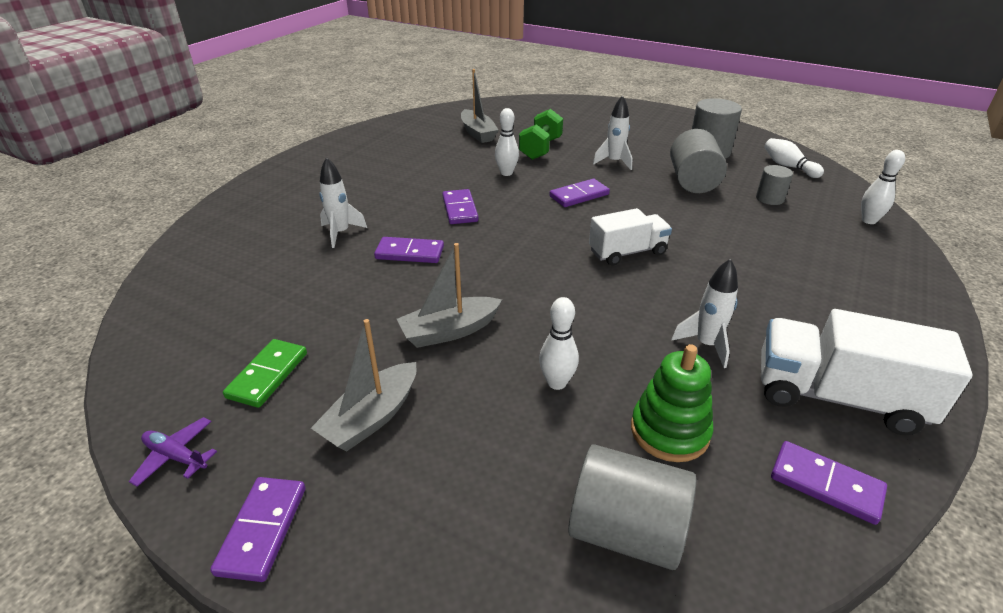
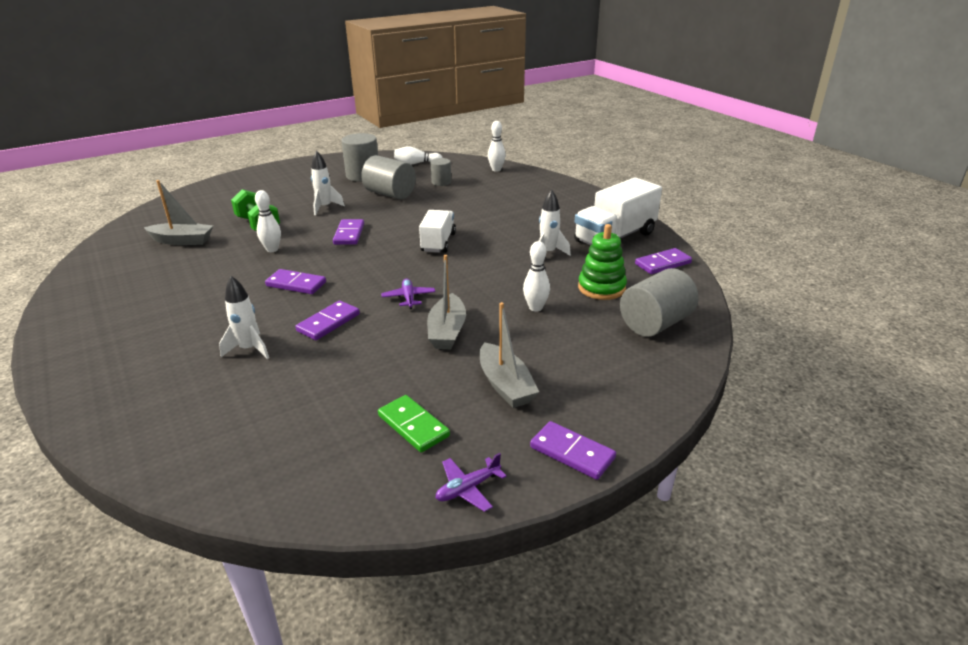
camera: 60 degrees left, 5 degrees down
none -> purple plane [381,279,435,309]

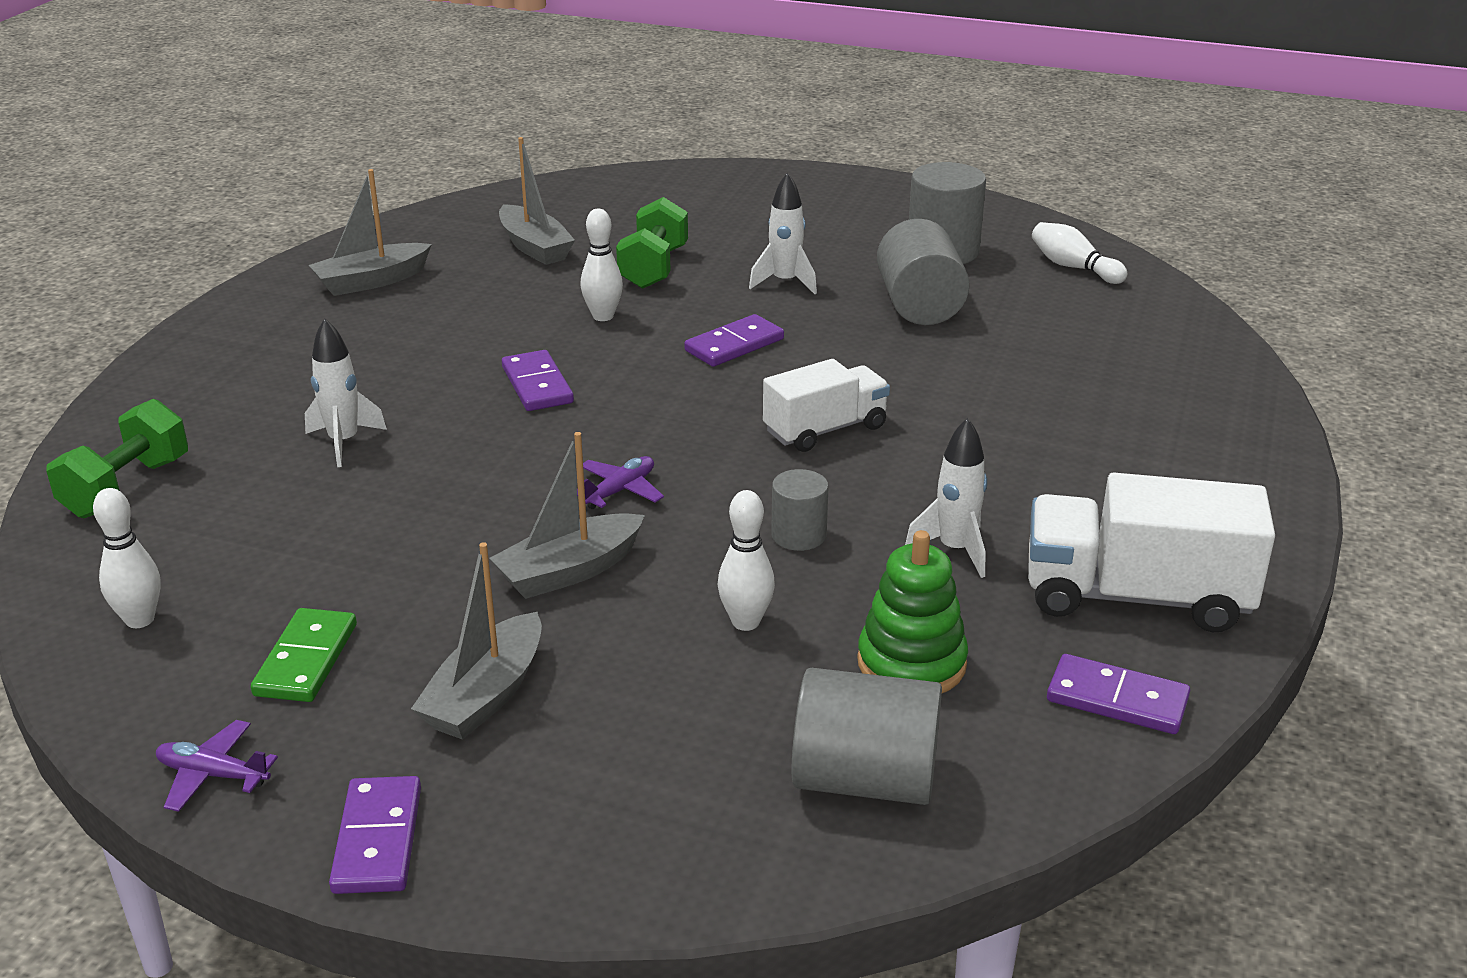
camera: 50 degrees right, 0 degrees up
purple domino [296,300,360,340] -> none
grey cylinder [431,158,451,186] -> grey cylinder moved to [771,469,829,551]
white bowling pin [488,121,506,172] -> white bowling pin moved to [93,488,161,628]
none -> green dumbbell [46,399,188,518]
none -> grey boat [309,169,432,296]

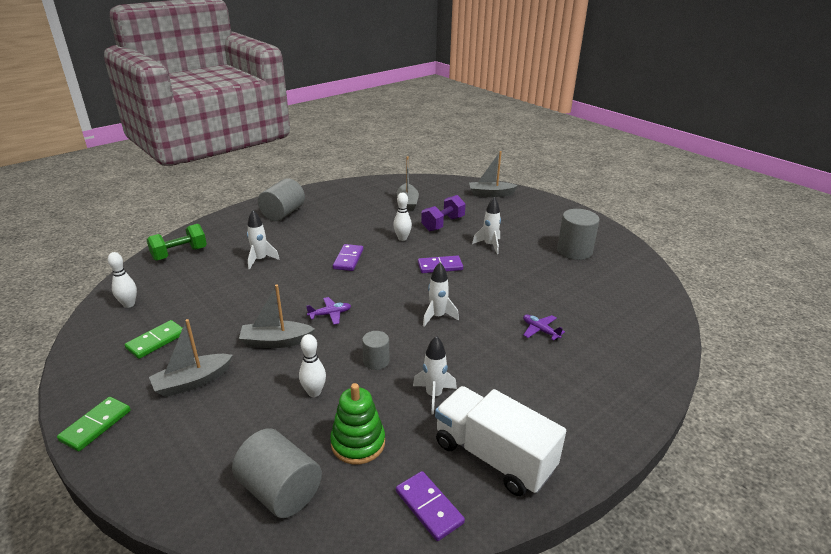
camera: 30 degrees right, 0 degrees up
purple plane [156,720,278,812] -> purple plane moved to [523,314,565,341]
grey boat [309,169,432,296] -> grey boat moved to [469,151,518,197]
purple domino [329,776,421,894] -> green domino [57,397,131,451]
green dumbbell [616,197,688,289] -> purple dumbbell [421,195,466,231]
white truck [763,359,890,452] -> white rocket [423,262,459,327]
grey cylinder [877,219,970,325] -> grey cylinder moved to [258,178,305,221]
white bowling pin [1032,222,1127,284] -> none

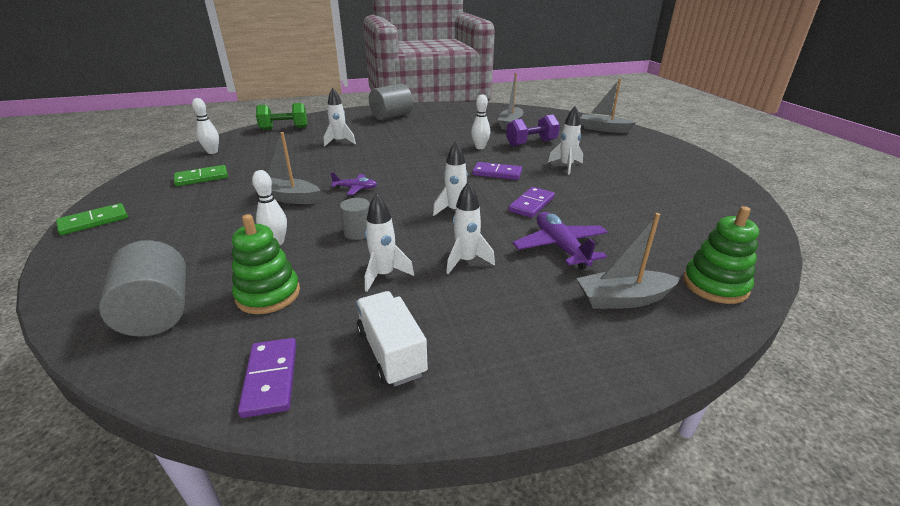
camera: 25 degrees right, 0 degrees up
grey boat [149,319,233,397] -> grey boat moved to [577,213,680,309]
purple domino [333,244,363,271] -> purple domino moved to [508,187,555,218]
white truck [435,386,566,496] -> white truck [356,291,428,386], size x0.64
purple plane [523,314,565,341] -> purple plane [513,212,608,270], size x1.70
grey cylinder [557,209,600,260] -> none
none -> white rocket [446,182,495,274]
none -> green stacking toy [683,206,759,304]

